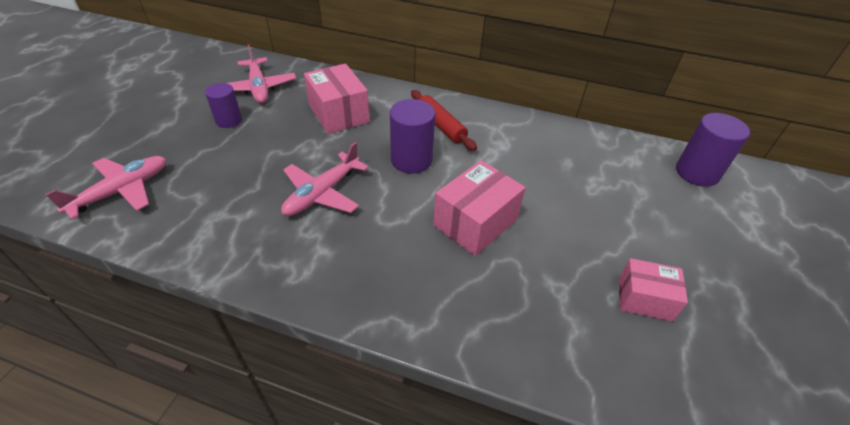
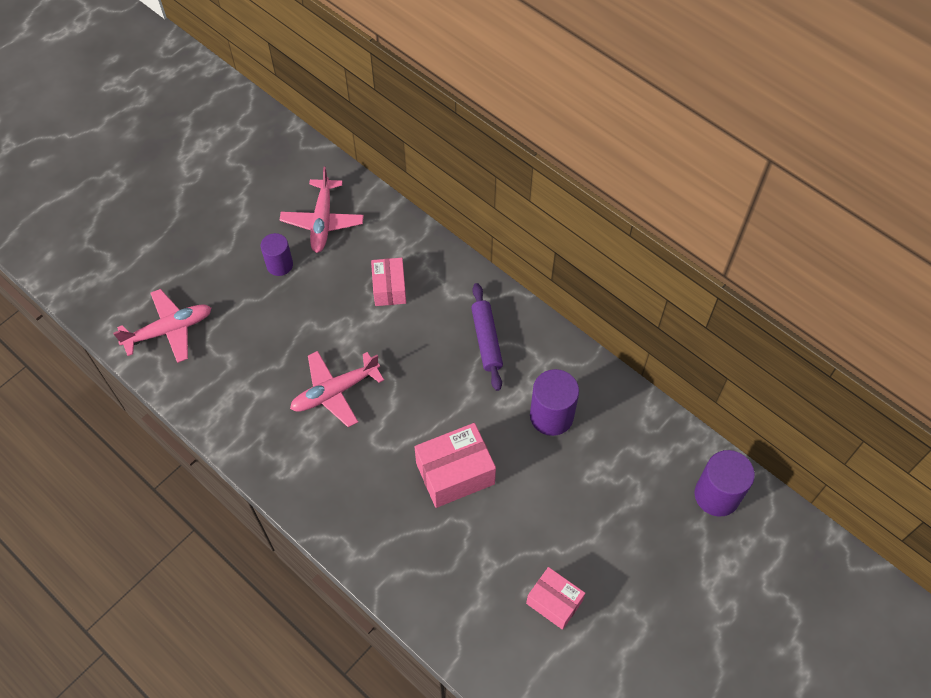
camera: 25 degrees right, 15 degrees up
pink box [304,64,370,134] -> pink box [371,258,406,306], size x0.65
purple cylinder [390,99,435,173] -> purple cylinder moved to [530,369,579,436]
red rolling pin [411,90,477,151] -> purple rolling pin [471,283,503,391]

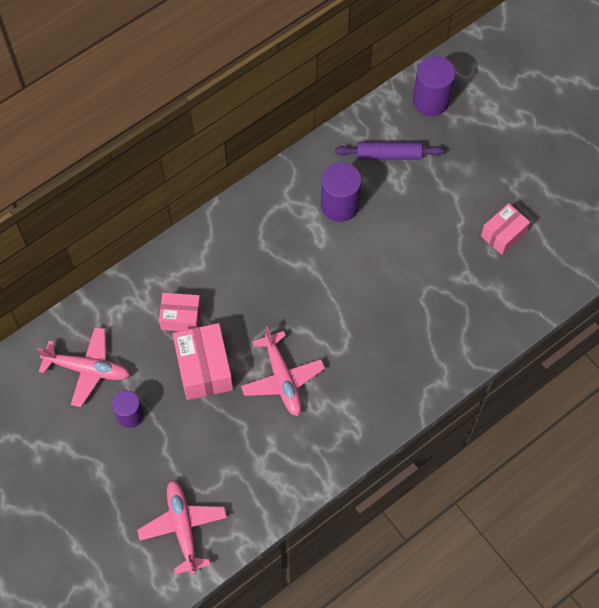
camera: 80 degrees left, 5 degrees up
pink box [414,423,496,508] -> pink box moved to [172,323,233,400]
purple rolling pin [471,283,503,391] -> purple rolling pin moved to [335,142,444,160]

